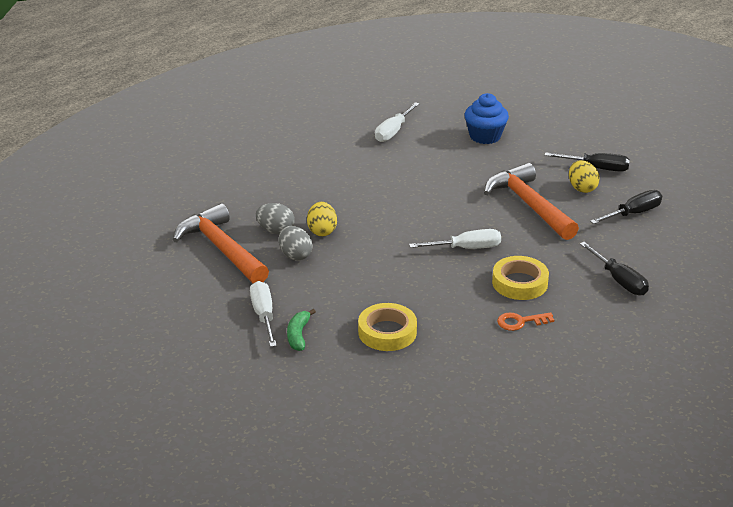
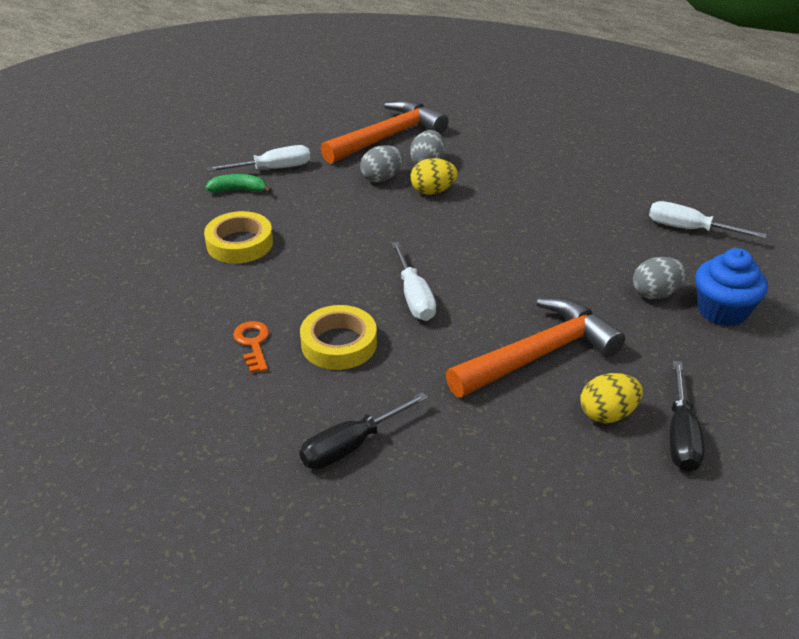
camera: 85 degrees right, 5 degrees up
black screwdriver [590,190,662,224] -> none
none -> grey egg [633,257,687,299]

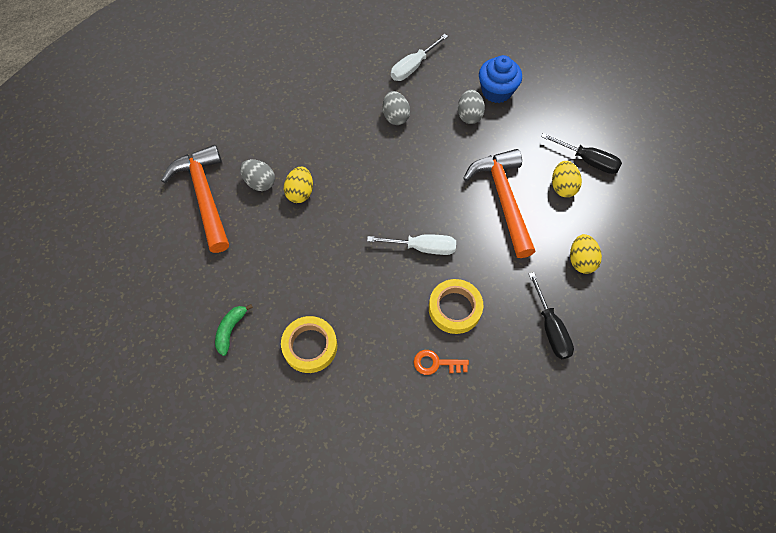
camera: 70 degrees left, 25 degrees up
white screwdriver [207,145,310,172] -> none
grey egg [360,145,403,183] -> grey egg moved to [383,91,410,125]
none -> yellow egg [570,234,602,274]

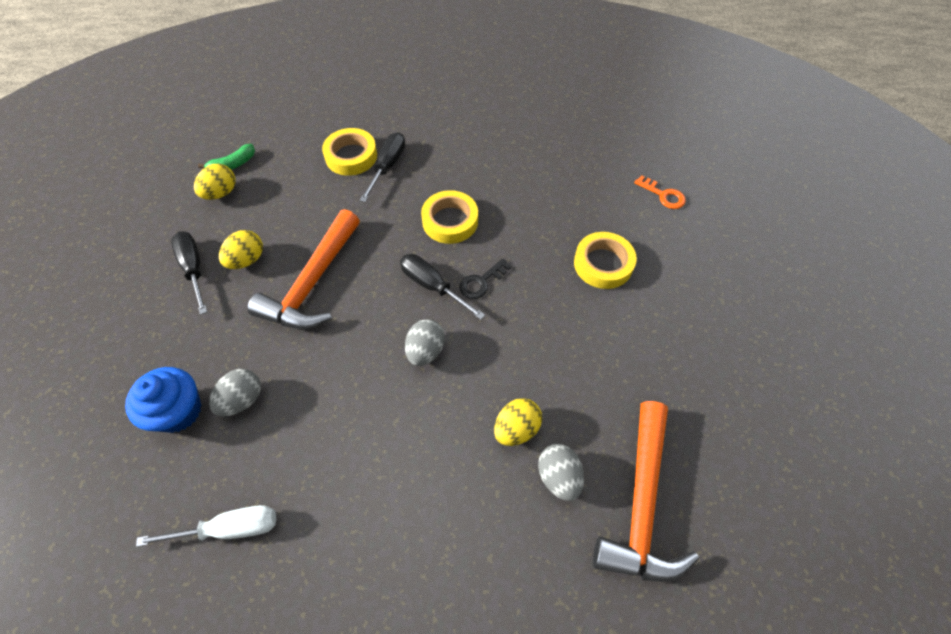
camera: 145 degrees left, 5 degrees down
green banana [215,304,253,356] -> green banana moved to [198,144,255,170]
white screwdriver [367,234,456,255] -> black screwdriver [400,254,485,320]
grey egg [383,91,410,125] -> grey egg moved to [405,319,445,366]
orange key [414,350,469,375] -> orange key moved to [634,175,686,209]
yellow egg [570,234,602,274] -> yellow egg moved to [194,164,236,200]
none -> yellow tape [322,128,377,176]
none -> black key [459,258,511,299]

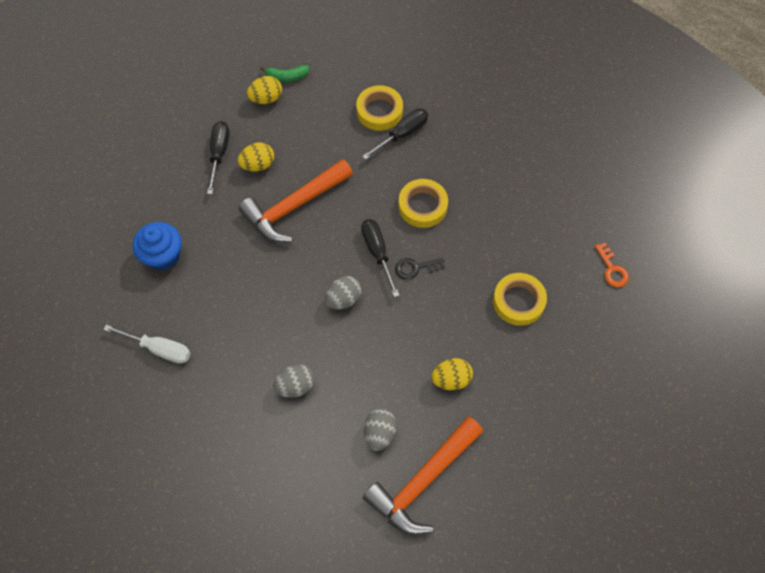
camera: 30 degrees right, 5 degrees up
grey egg [209,369,261,416] -> grey egg moved to [273,364,314,398]
yellow egg [494,398,542,446] -> yellow egg moved to [431,358,473,390]

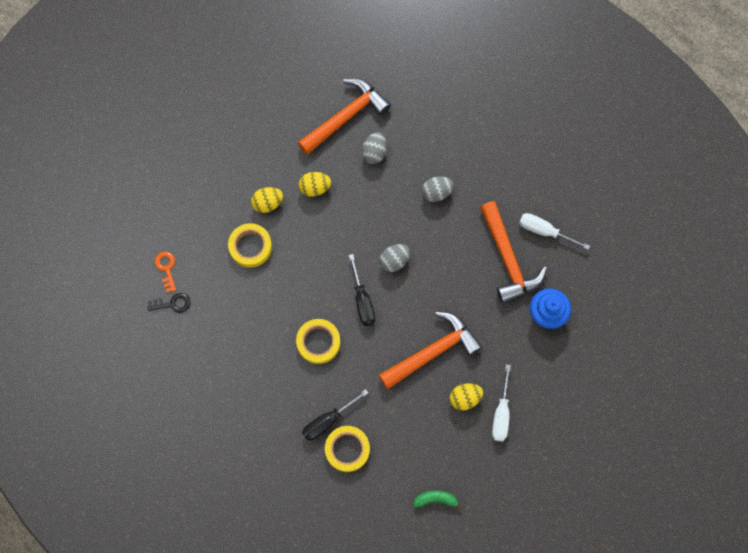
camera: 175 degrees left, 10 degrees up
black screwdriver [207,121,229,194] -> white screwdriver [492,365,511,442]
yellow egg [247,76,282,104] -> yellow egg moved to [251,187,283,213]
black key [395,257,445,280] -> black key moved to [147,293,191,313]
none -> orange hammer [480,201,547,303]

